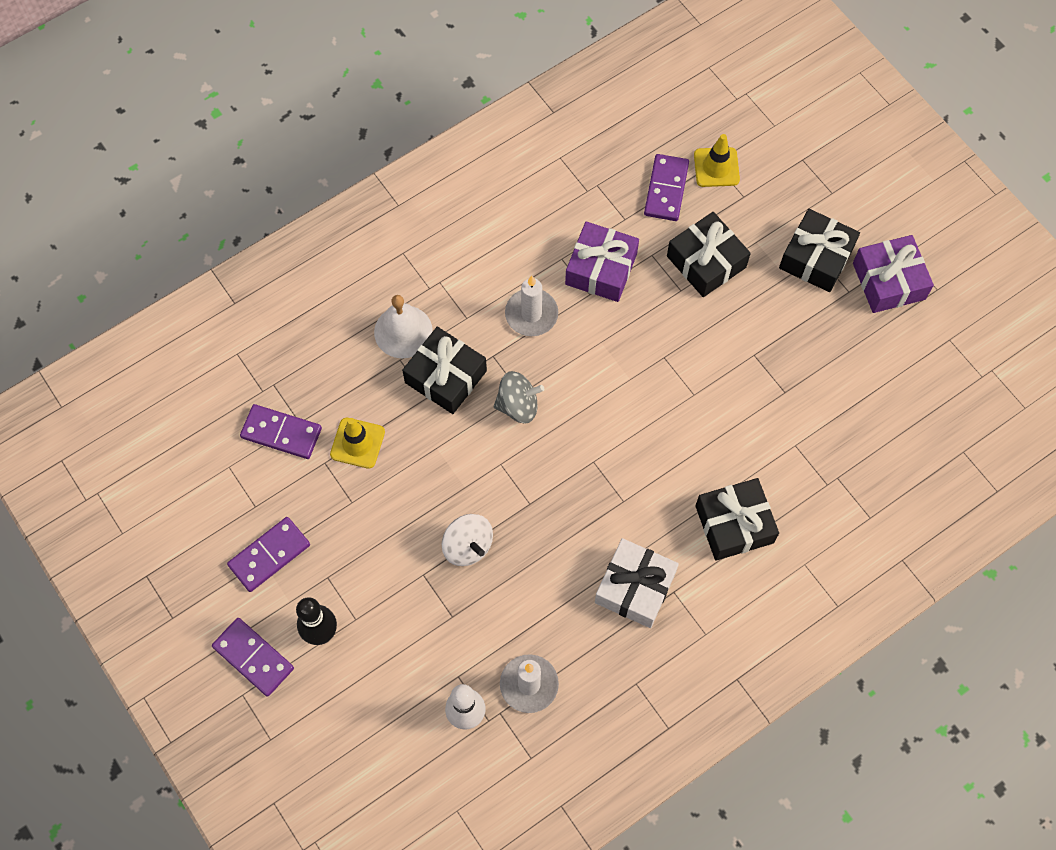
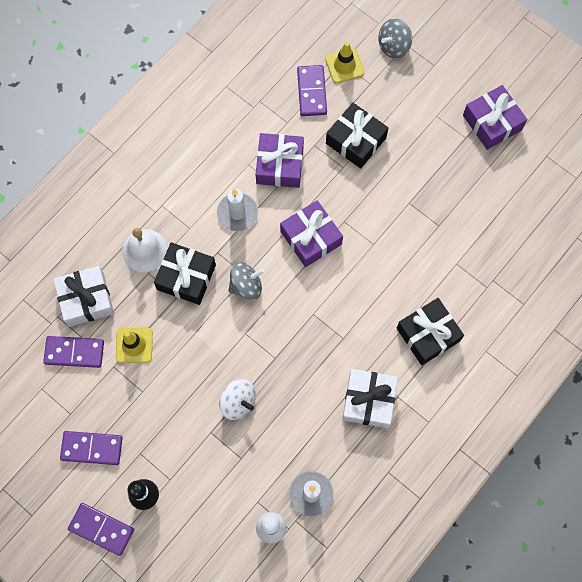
camera: 15 degrees left, 5 degrees up
purple domino [227,517,310,592] -> purple domino turned 60 degrees clockwise [60,431,123,465]
black gift [779,209,860,292] -> none
none -> white gift [53,266,114,327]
none -> purple gift [280,200,343,267]
none -> grey spinning top [378,18,412,58]

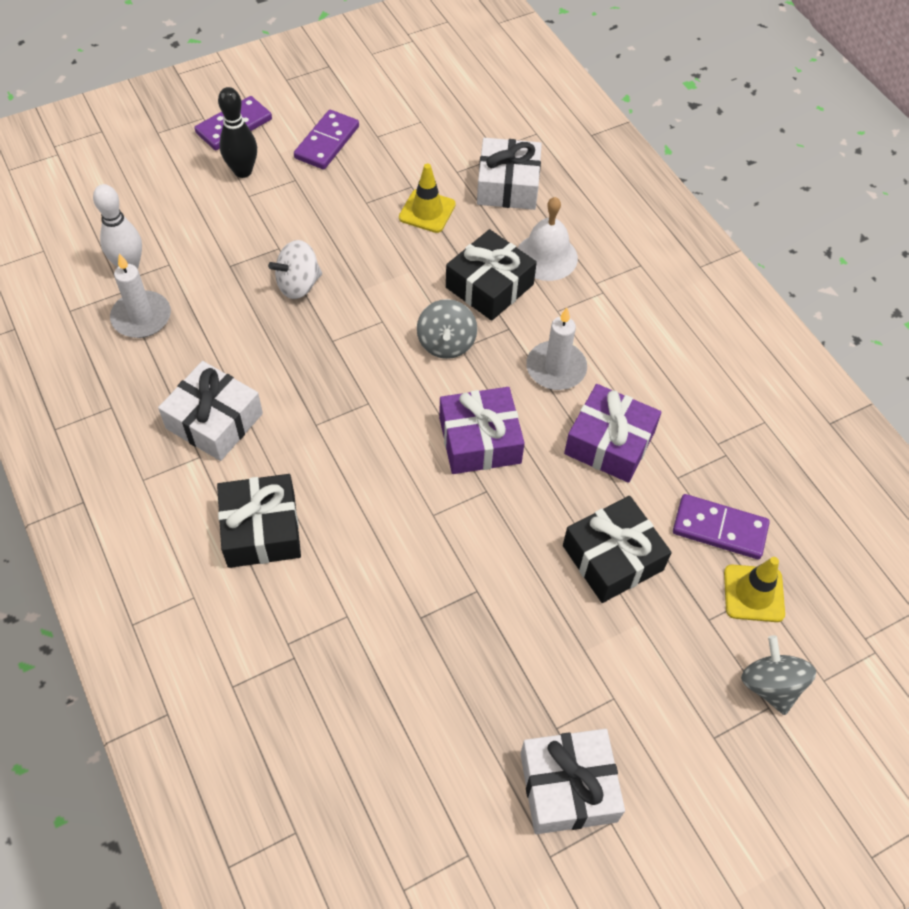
camera: 110 degrees right, 15 degrees down
purple domino [43,336,104,368] -> none
purple gift [463,85,527,150] -> white gift [520,729,625,834]

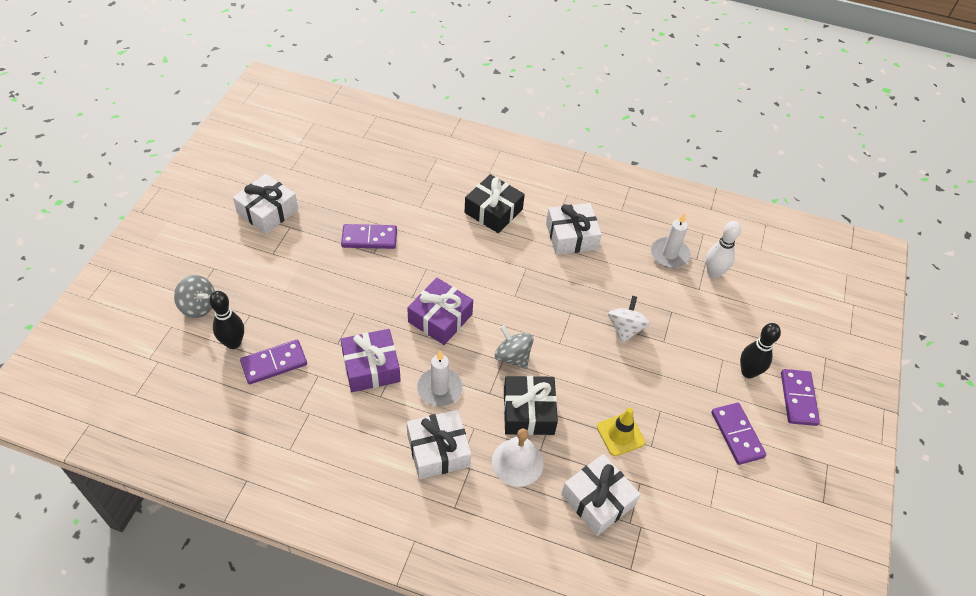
camera: 135 degrees right, 5 degrees down
black gift [563,496,672,603] -> none
yellow traffic cone [724,557,785,622] -> black bowling pin [209,291,244,349]
none -> purple domino [341,224,397,249]
none -> white gift [407,410,471,479]

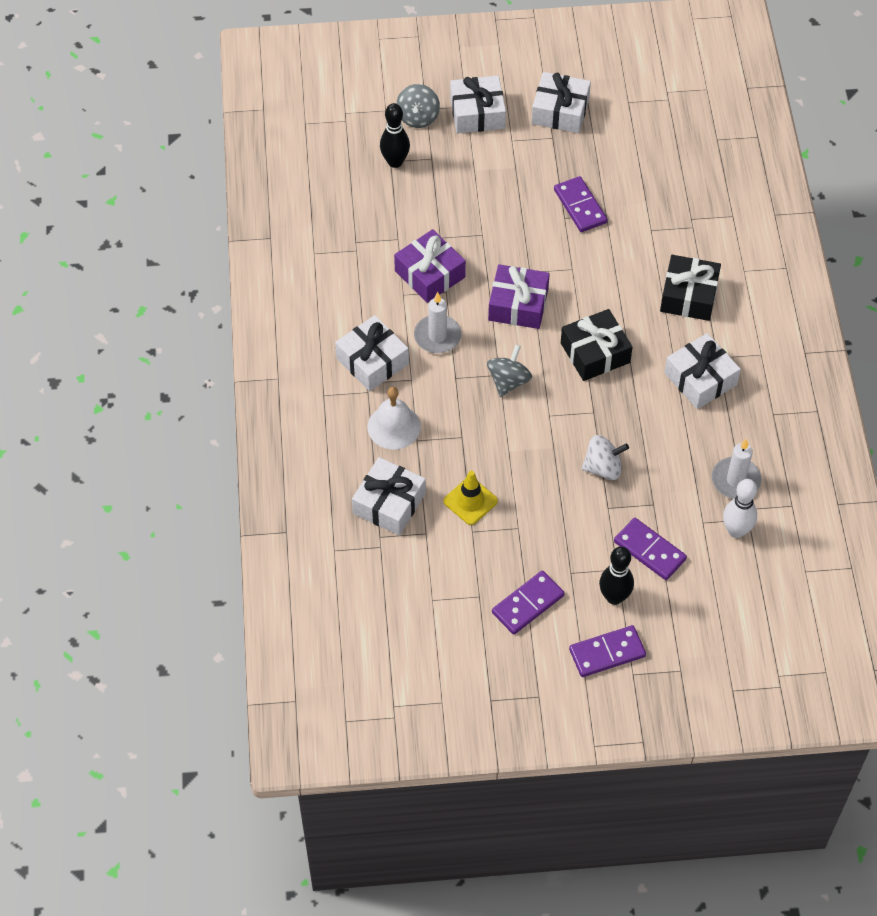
camera: 70 degrees right, 5 degrees up
purple domino [240,340,307,384] -> purple domino moved to [614,518,687,580]
black gift [504,376,558,435] -> black gift moved to [561,309,632,381]
none -> white gift [450,76,506,134]

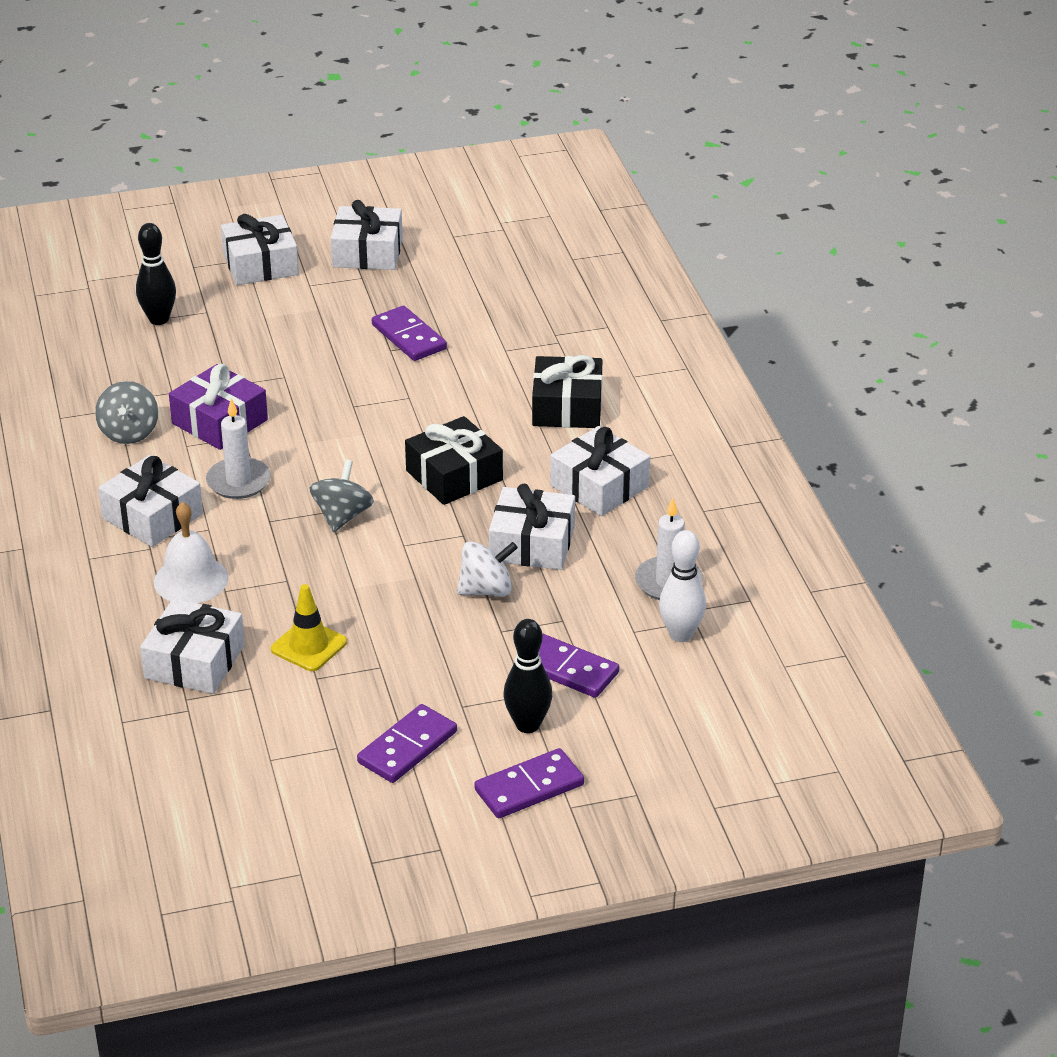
camera: 10 degrees left, 20 degrees down
grey spinning top [396,84,440,128] -> grey spinning top moved to [95,381,158,444]
purple gift [488,264,550,329] -> none
none -> white gift [489,484,575,570]

